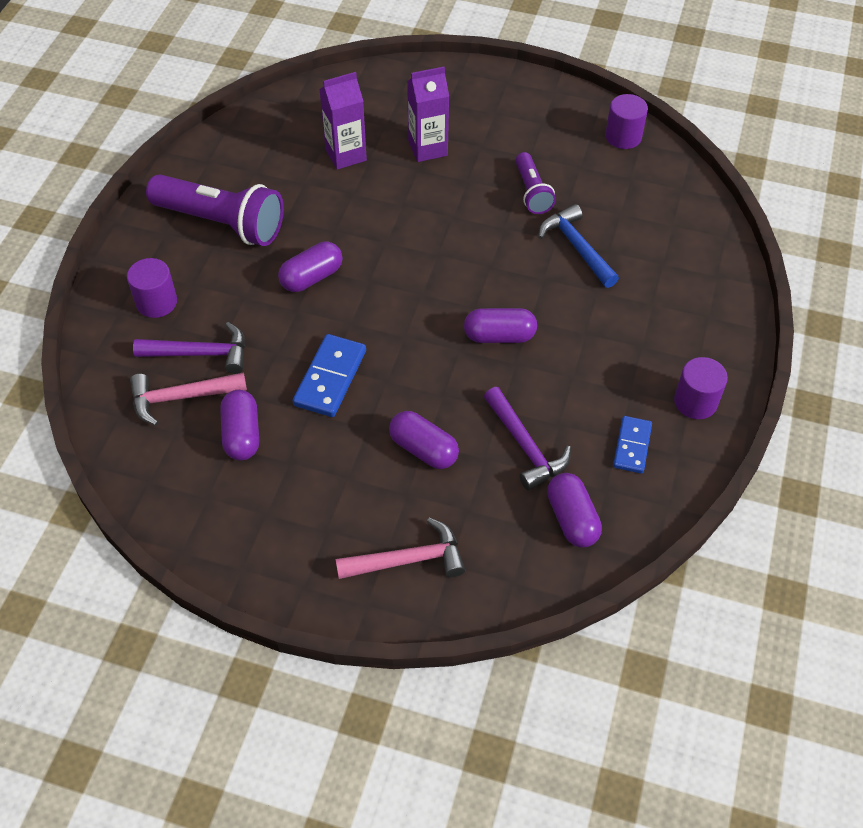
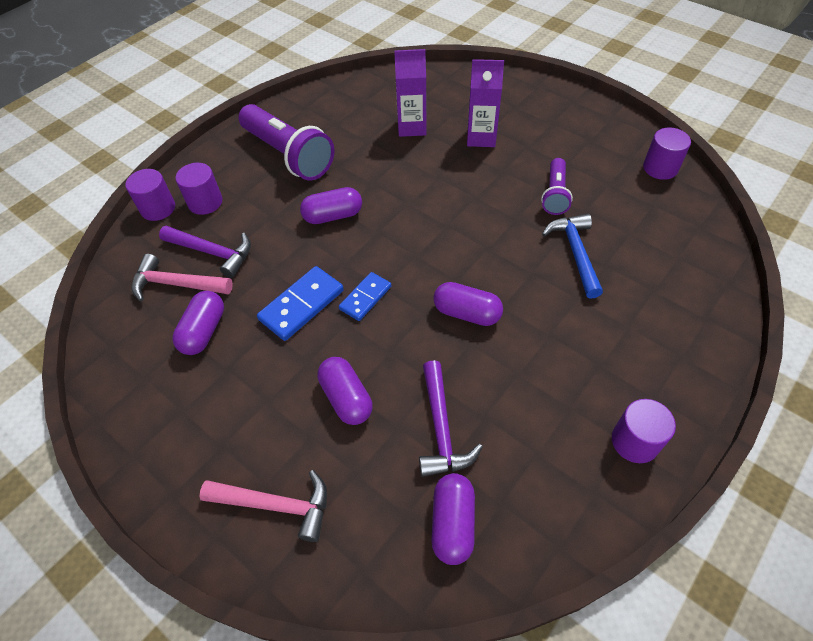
camera: 25 degrees right, 0 degrees up
blue domino [613,416,652,474] -> blue domino moved to [339,272,391,321]
none -> purple cylinder [125,169,175,221]

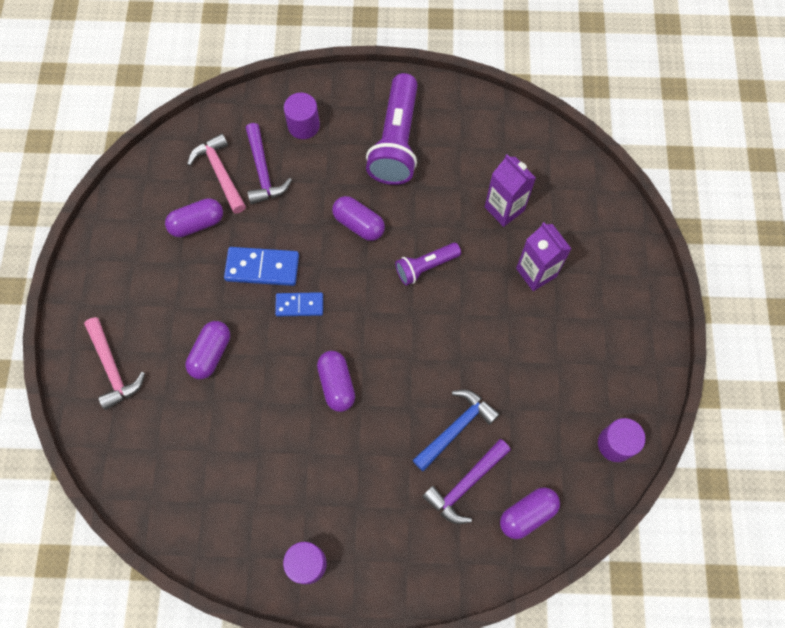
camera: 50 degrees right, 15 degrees up
purple cylinder [125,169,175,221] -> none
purple hammer [419,360,483,477] -> purple hammer moved to [422,439,511,524]
purple capsule [431,473,475,565] -> purple capsule moved to [500,487,560,539]
purple flashlight [541,158,573,215] -> purple flashlight moved to [395,243,461,286]

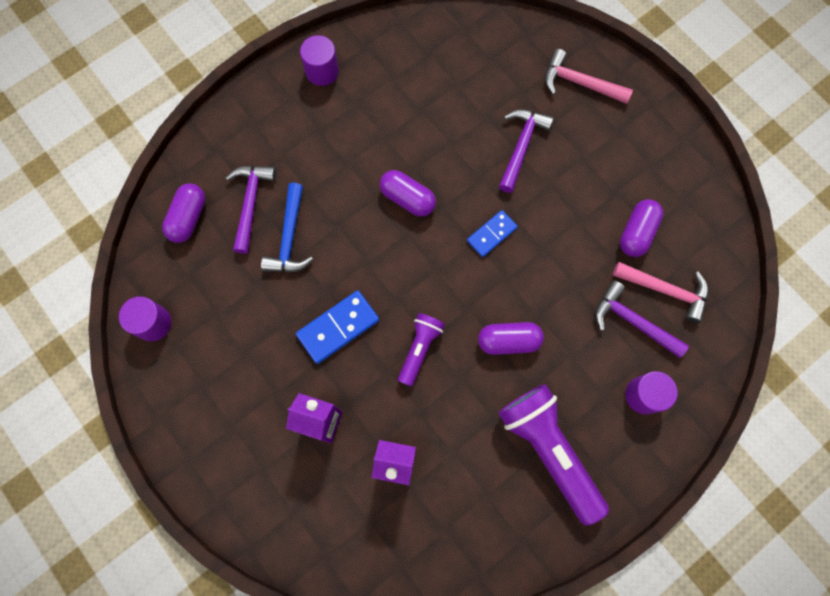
camera: 140 degrees right, 5 degrees up
purple capsule [186,321,230,379] -> purple hammer [499,110,554,193]
blue domino [224,247,299,286] -> blue domino moved to [296,290,379,364]

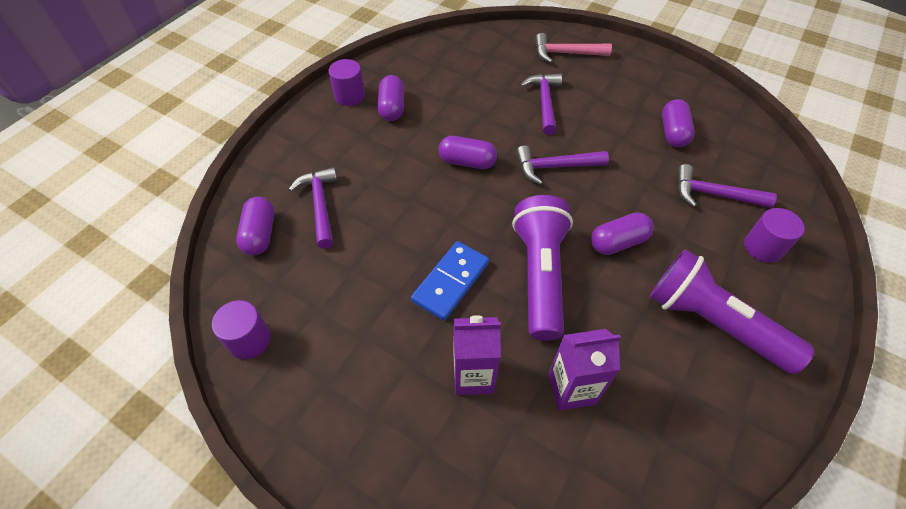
camera: 20 degrees left, 20 degrees down
blue hammer [261,183,313,273] -> none
purple flashlight [398,313,445,387] -> purple flashlight [512,195,573,341], size x1.83
blue domino [467,210,518,257] -> purple hammer [516,145,609,185]
pink hammer [613,262,708,323] -> none
none -> purple capsule [378,75,404,121]

